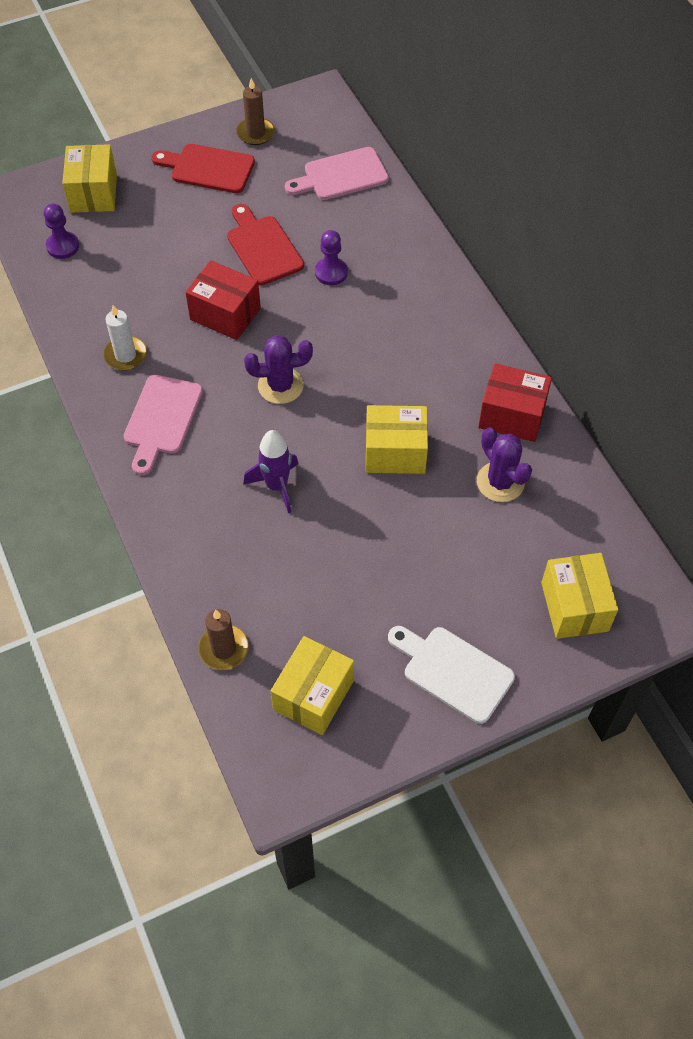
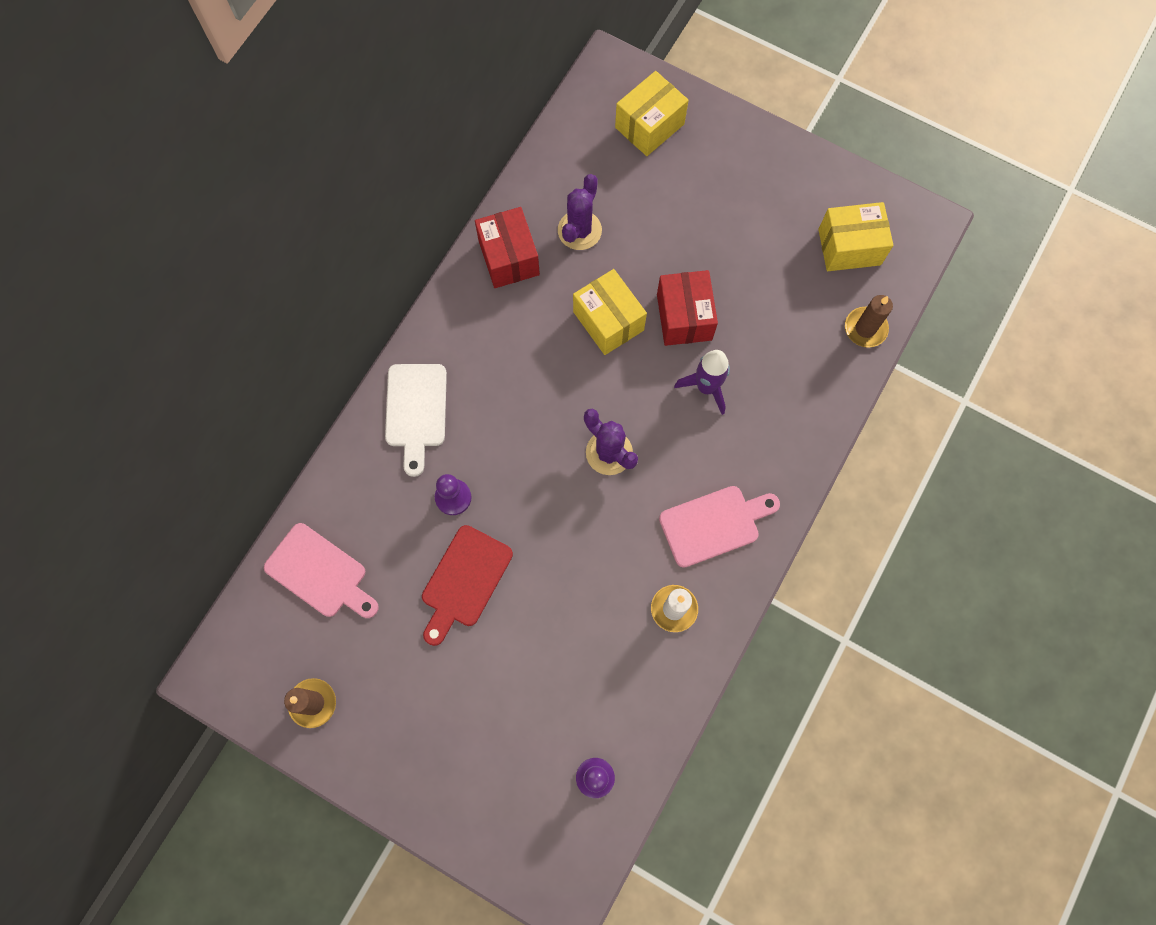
camera: 125 degrees left, 15 degrees up
yellow box [62,144,117,213] -> none
red cutting board [151,144,255,193] -> none
red box [185,260,261,340] -> red box moved to [657,270,718,346]
white cutting board [388,626,515,724] -> white cutting board moved to [385,364,447,477]

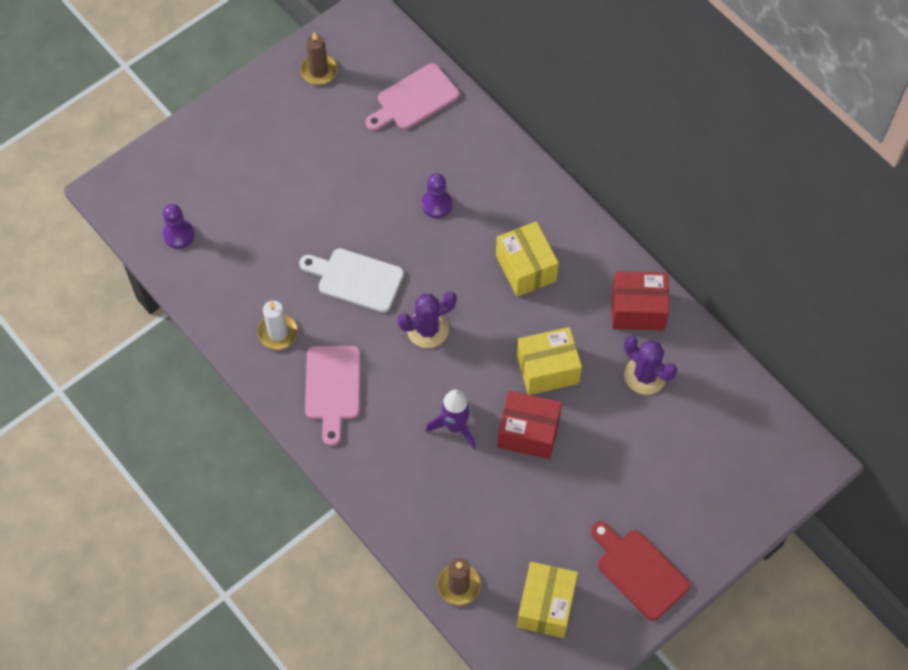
camera: 110 degrees right, 10 degrees down
white cutting board [385,364,447,477] -> white cutting board moved to [299,248,404,313]
red cutting board [422,525,513,646] -> red cutting board moved to [591,521,690,621]
yellow box [615,71,689,156] -> yellow box moved to [496,221,559,297]

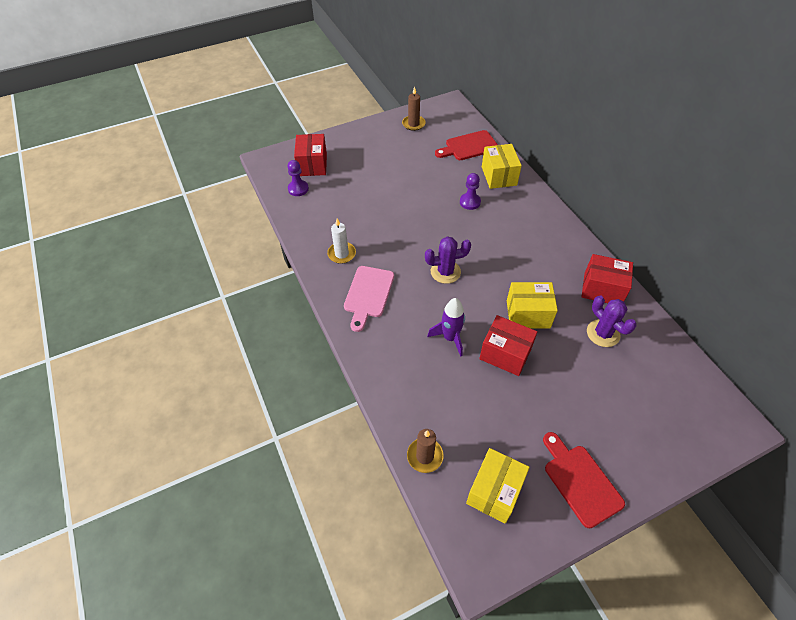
camera: 15 degrees right, 10 degrees down
white cutting board [299,248,404,313] -> none
pink cutting board [366,63,459,131] -> red cutting board [435,130,498,160]
yellow box [496,221,559,297] -> yellow box moved to [482,144,522,189]
none -> red box [294,134,327,176]

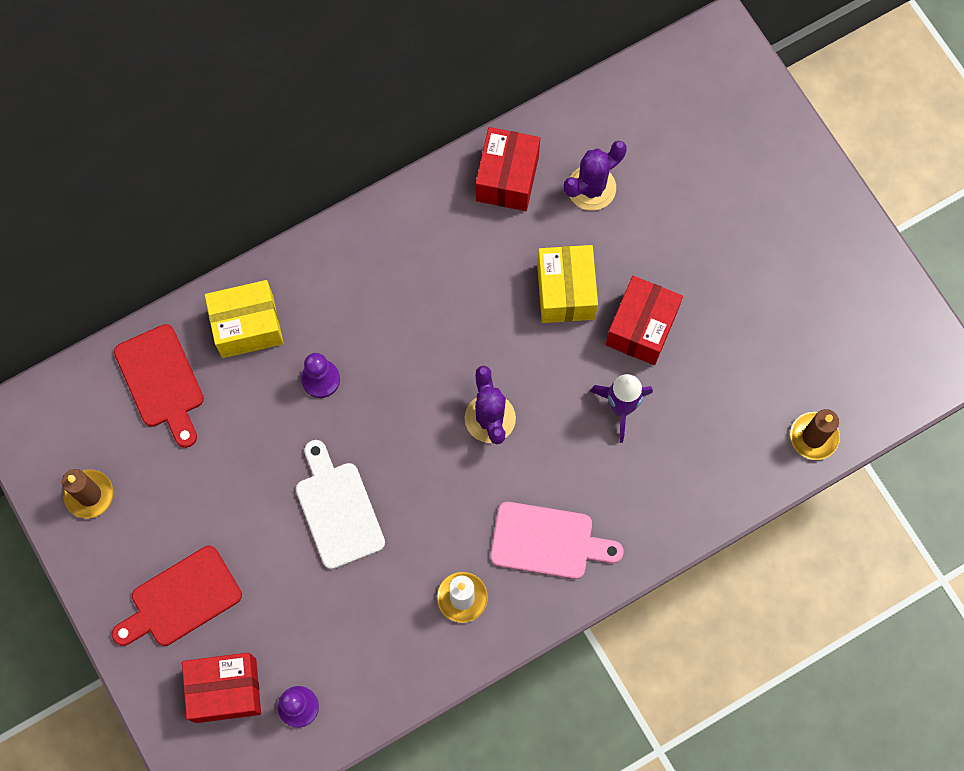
camera: 95 degrees left, 20 degrees up
yellow box [466,448,530,524] -> none
red cutting board [543,432,625,528] -> red cutting board moved to [112,546,242,646]
none -> white cutting board [296,440,385,569]

